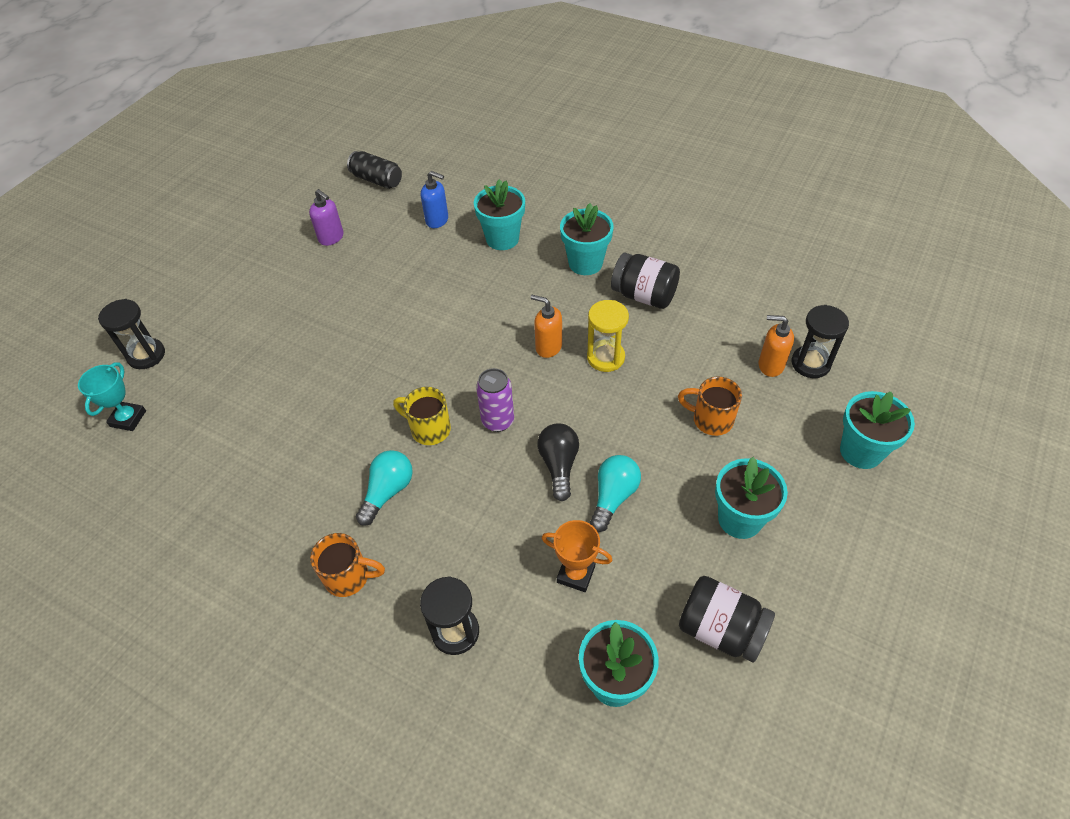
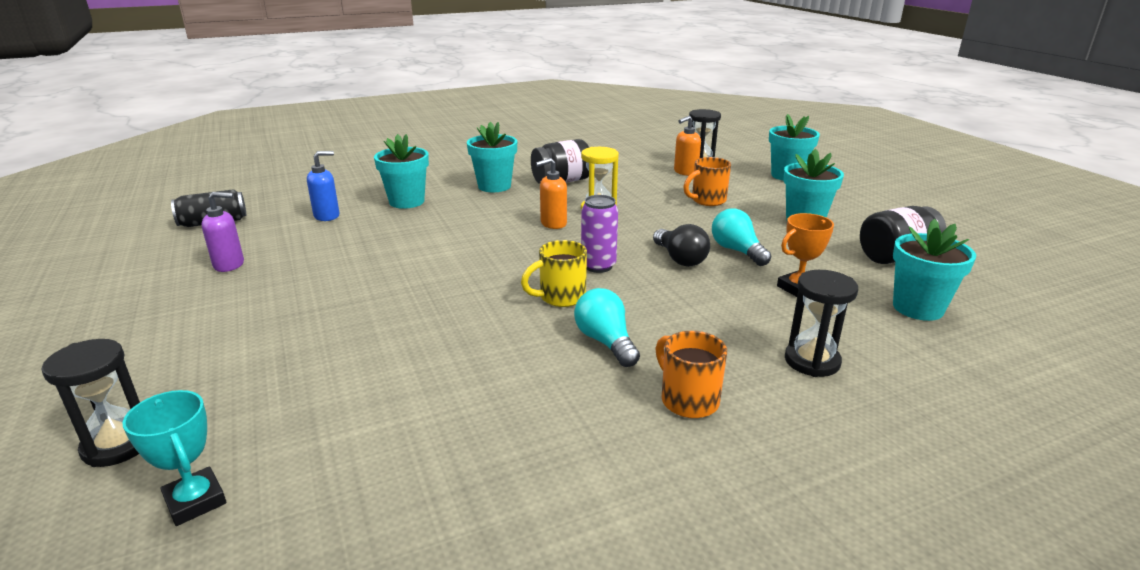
camera: 55 degrees left, 25 degrees down
orange mug [310,533,385,597] -> orange mug turned 75 degrees counterclockwise [655,331,727,418]
black light bulb [537,423,579,501] -> black light bulb turned 150 degrees counterclockwise [653,224,710,267]

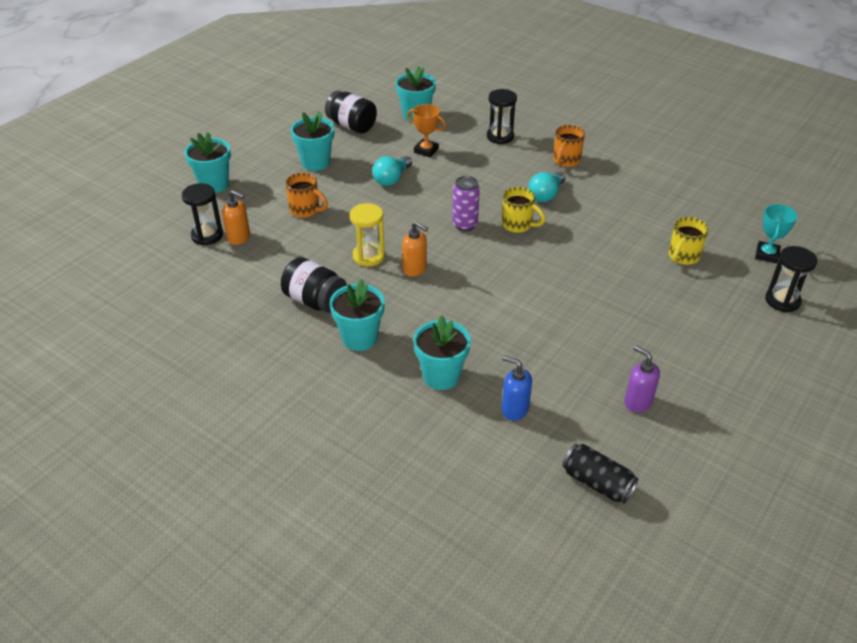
camera: 120 degrees left, 15 degrees up
black light bulb [653,224,710,267] -> none
none -> yellow mug [668,217,709,265]

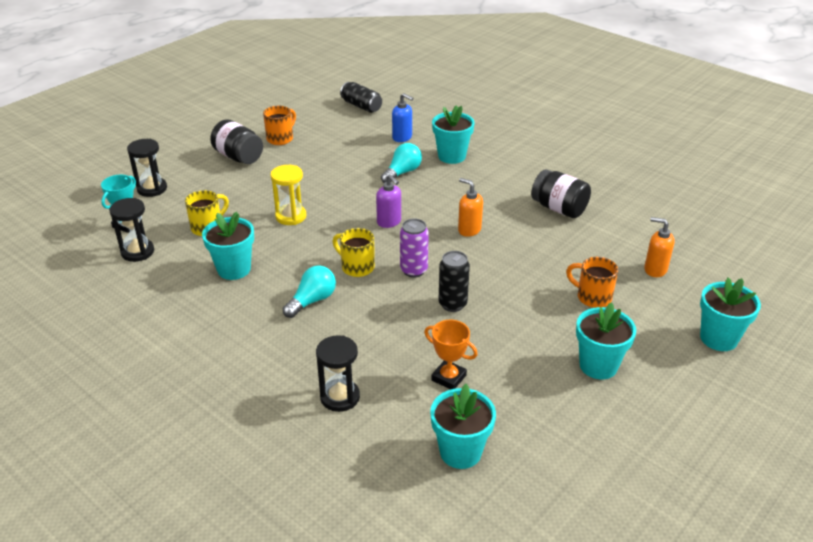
camera: 175 degrees left, 5 degrees down
black hourglass [182,183,223,245] -> black hourglass moved to [109,198,154,262]
black jar [325,91,377,133] -> black jar moved to [210,119,263,164]
turquoise flower pot [330,279,384,351] -> turquoise flower pot moved to [202,211,254,280]
yellow hourglass [350,203,385,267] -> yellow hourglass moved to [271,165,306,225]
turquoise light bulb [372,156,412,186] -> turquoise light bulb moved to [381,143,422,183]
orange mug [553,125,585,167] -> orange mug moved to [263,106,296,145]
purple soap dispenser [625,346,660,412] -> purple soap dispenser moved to [376,174,401,228]
none -> black can [439,251,470,312]

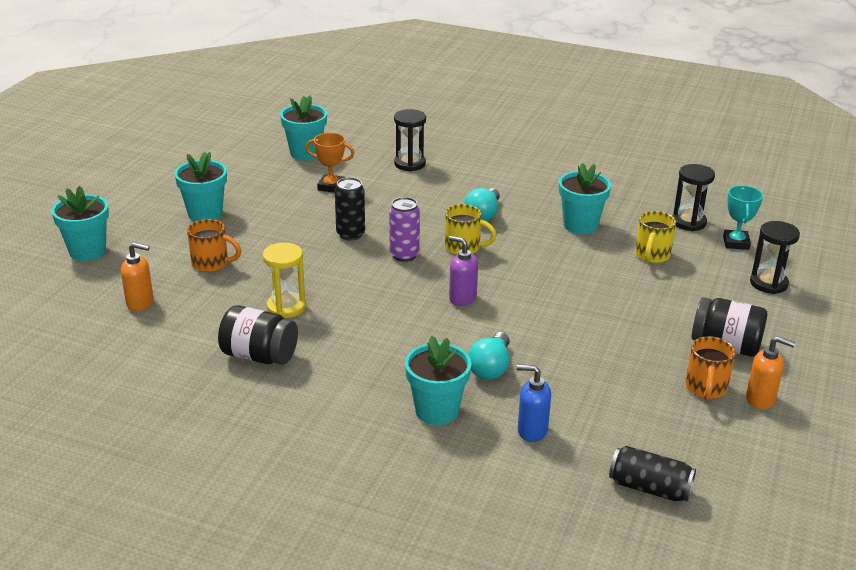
camera: 160 degrees right, 5 degrees down
yellow hourglass [271,165,306,225] -> yellow hourglass moved to [263,242,306,318]
orange soap dispenser [458,178,483,237] -> orange soap dispenser moved to [746,336,795,409]

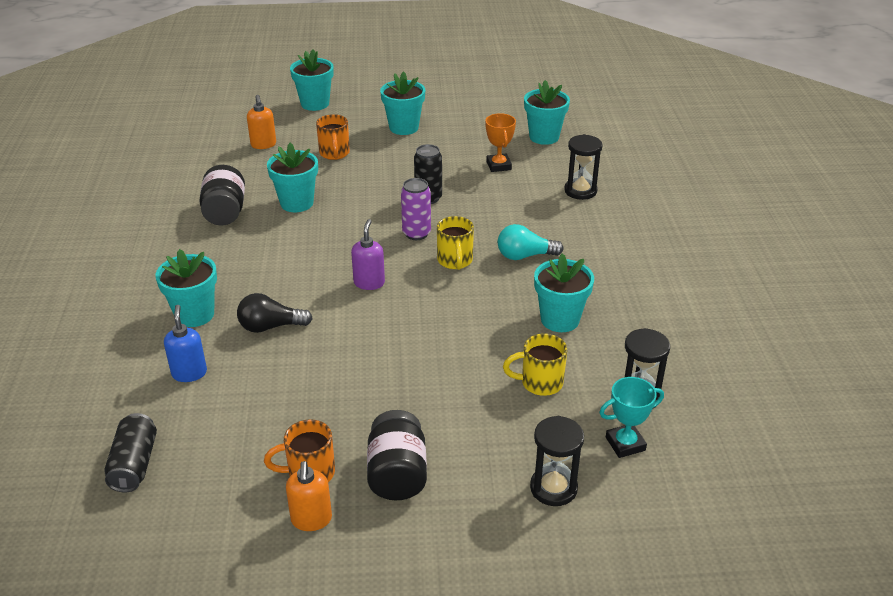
camera: 65 degrees right, 5 degrees up
yellow hourglass [263,242,306,318] -> turquoise flower pot [267,143,318,212]
turquoise light bulb [468,332,510,380] -> black light bulb [237,293,313,333]

